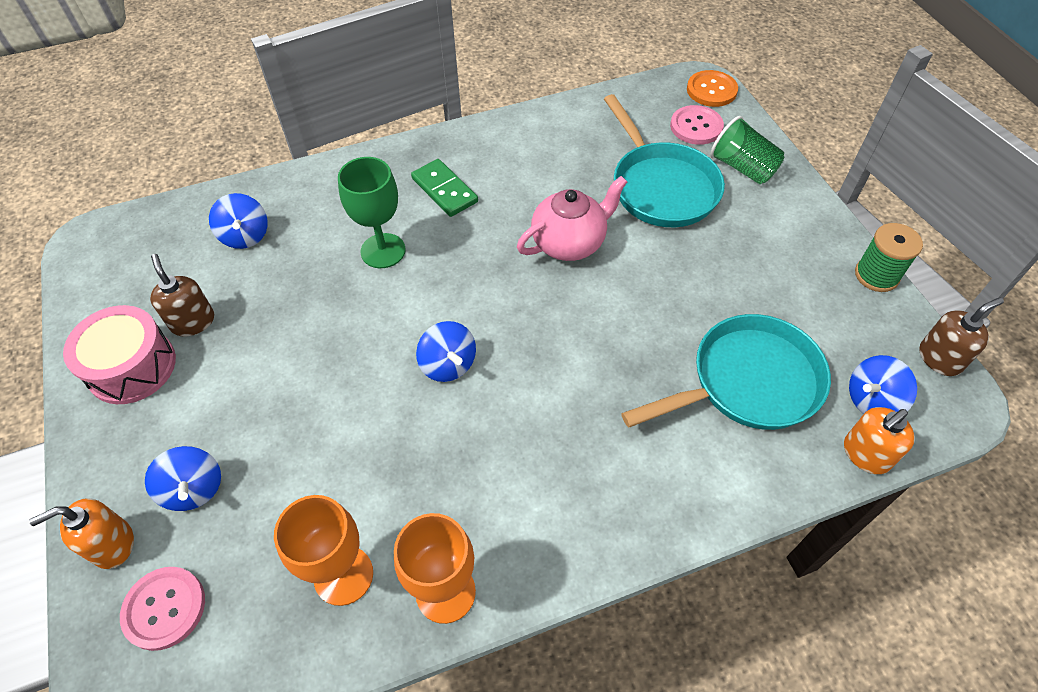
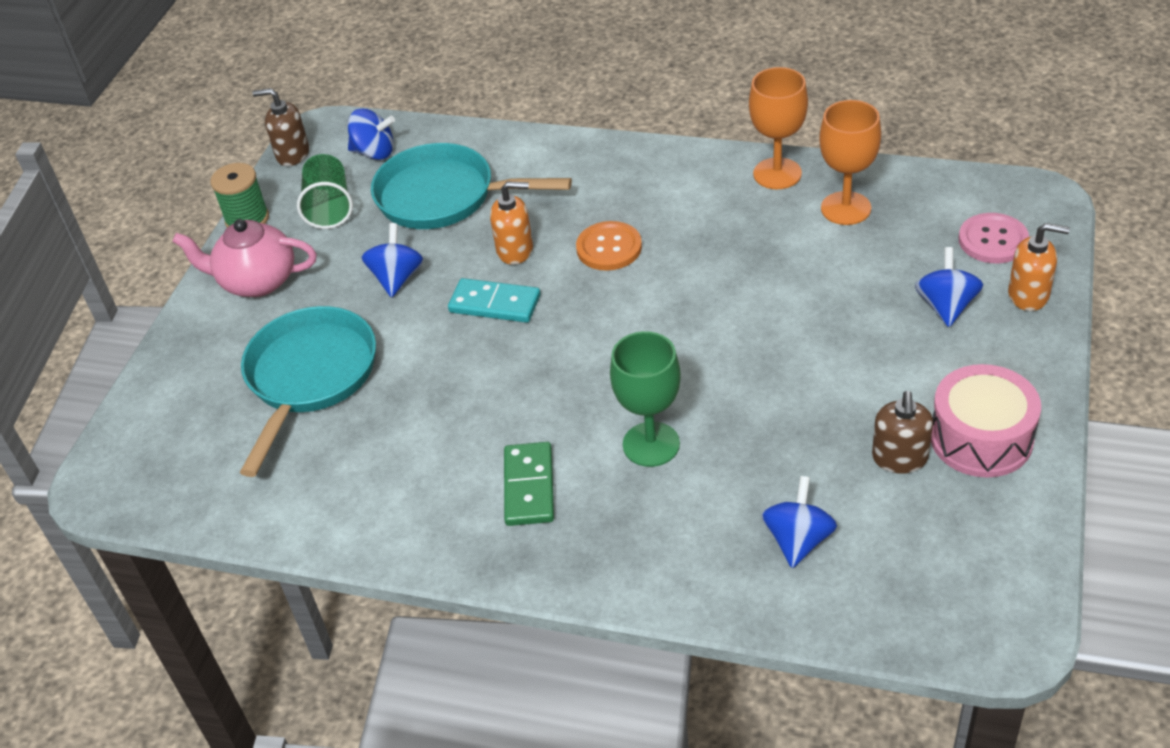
camera: 140 degrees left, 10 degrees down
blue spinning top [416,321,476,382] -> blue spinning top moved to [361,223,424,298]
pink teapot [517,176,627,261] -> pink teapot moved to [172,219,317,297]
pink button [670,105,724,145] -> none
orange button [687,70,738,107] -> orange button moved to [576,221,642,271]
green cup [710,116,784,184] -> green cup moved to [297,154,353,229]
orange soap dispenser [844,407,915,474] -> orange soap dispenser moved to [490,181,533,265]
none -> turquoise domino [448,278,540,323]

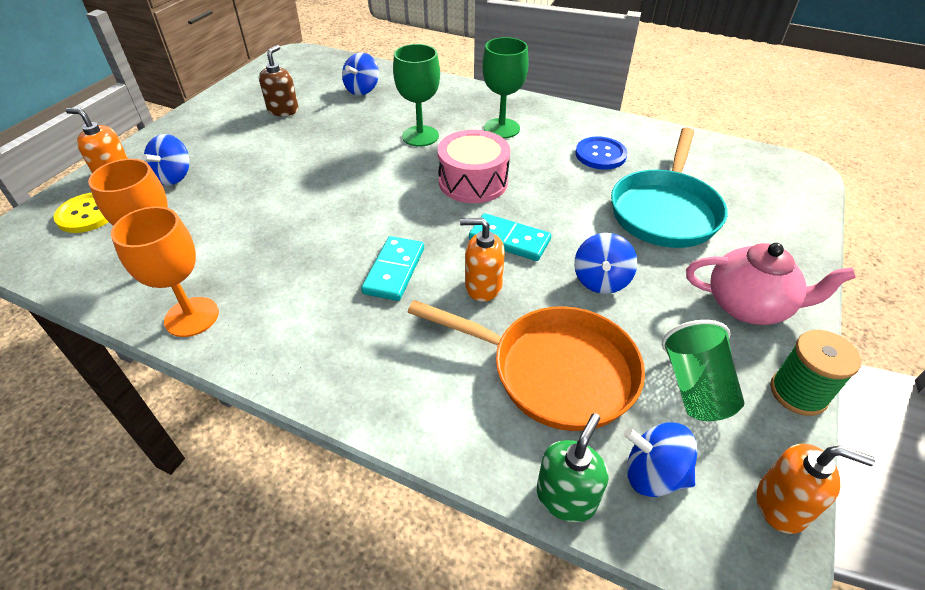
camera: 175 degrees left, 0 degrees up
brown soap dispenser [252,88,309,166] -> orange soap dispenser [757,443,875,534]
turquoise pan [371,143,572,229] -> orange pan [408,300,645,431]
green domino [504,442,554,526] -> green goblet [482,37,529,138]
orange button [576,221,642,271] -> turquoise domino [361,236,424,301]
pink drum [931,364,1041,478] -> pink drum moved to [438,130,510,203]
pink button [958,213,1029,263] -> yellow button [53,193,108,233]
none -> green soap dispenser [537,413,608,522]
none -> blue button [575,137,627,169]

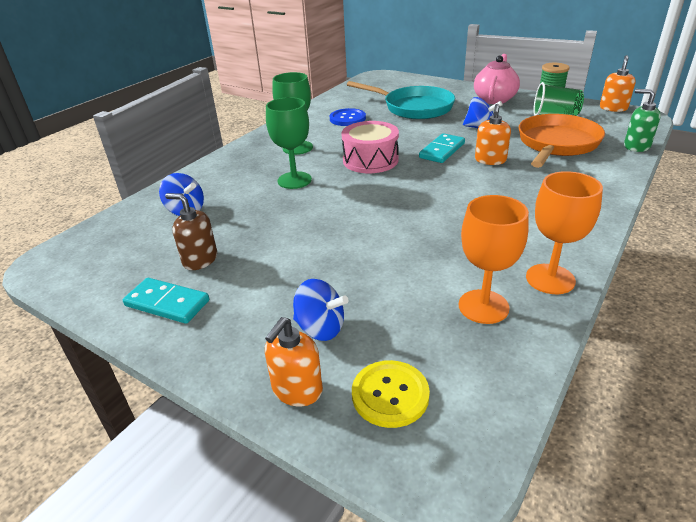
camera: 80 degrees left, 10 degrees down
turquoise domino [361,236,424,301] -> turquoise domino moved to [123,278,209,324]
blue spinning top [624,422,697,497] -> none

